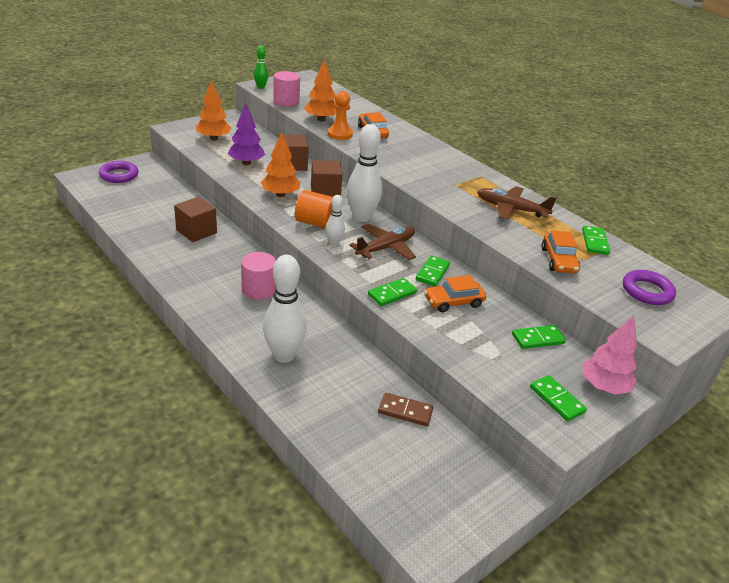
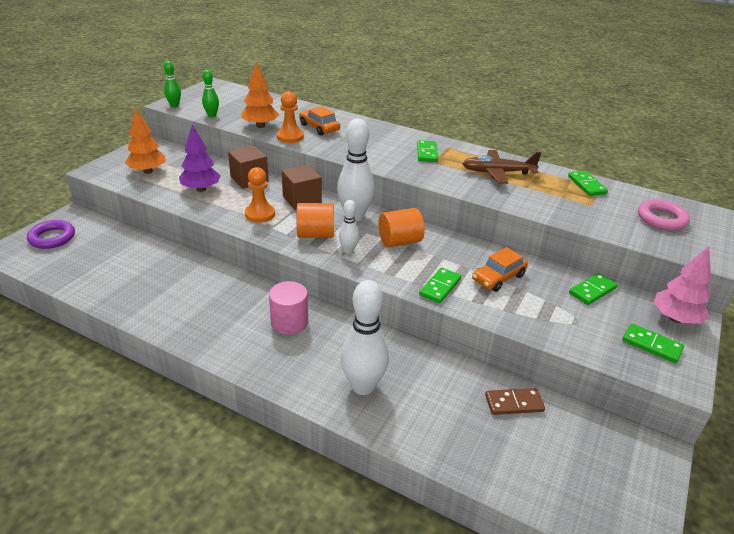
camera: 20 degrees left, 0 degrees up
brown cube [174,197,217,242] -> none
orange tree [261,132,300,197] -> orange pawn [245,167,275,223]
pink cylinder [273,71,300,107] -> green bowling pin [202,70,219,117]
brown plane [349,224,416,260] -> orange cylinder [378,208,425,247]
green domino [416,256,450,287] -> green domino moved to [417,140,438,162]
orange car [541,230,580,273] -> none
purple ring [623,270,676,305] -> pink ring [638,199,690,230]

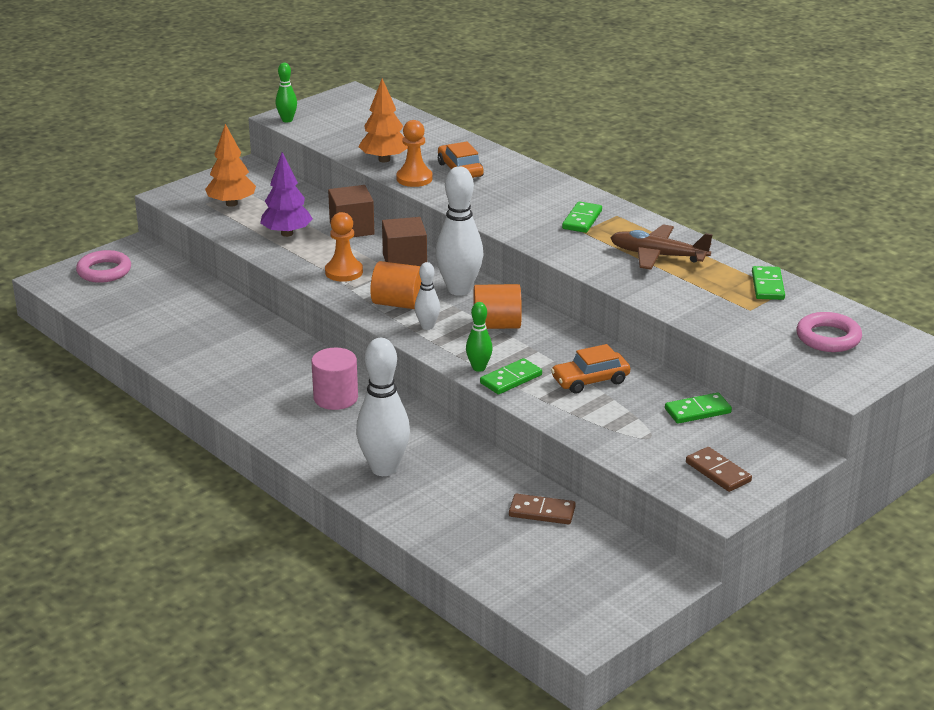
camera: 20 degrees right, 5 degrees down
purple ring [27,220,75,249] -> pink ring [76,250,131,283]
green bowling pin [202,70,219,117] -> green bowling pin moved to [466,302,492,372]
green domino [623,324,684,363] -> brown domino [686,447,752,492]
pink tree [654,246,711,324] -> none

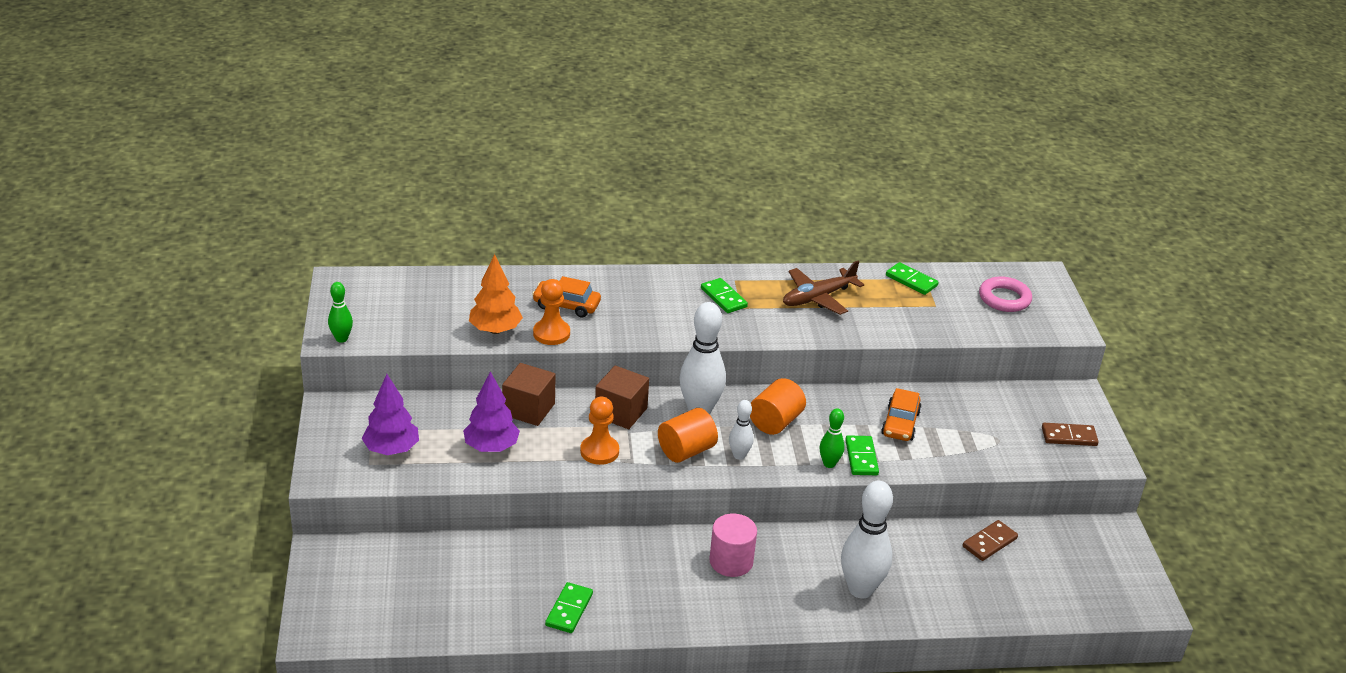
camera: 55 degrees left, 5 degrees up
pink ring [76,250,131,283] -> none
orange tree [205,124,256,207] -> purple tree [362,374,419,455]
green domino [665,393,732,424] -> green domino moved to [545,582,593,633]

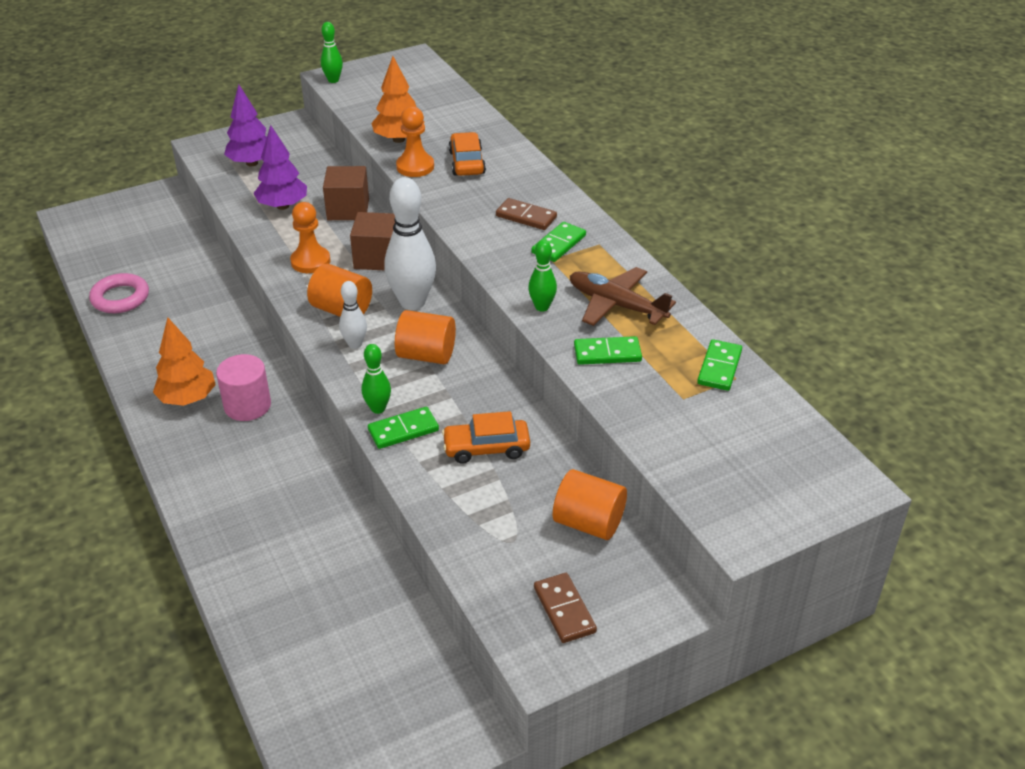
camera: 70 degrees right, 5 degrees up
green domino [545,582,593,633] -> green domino moved to [574,336,642,365]
white bowling pin [841,481,893,598] -> none
brown domino [963,520,1018,561] -> brown domino moved to [496,198,557,230]
pink ring [979,276,1032,312] -> pink ring moved to [89,273,149,313]
none -> orange tree [153,317,216,406]
none -> green bowling pin [528,240,557,311]
none -> orange cylinder [553,469,627,540]

